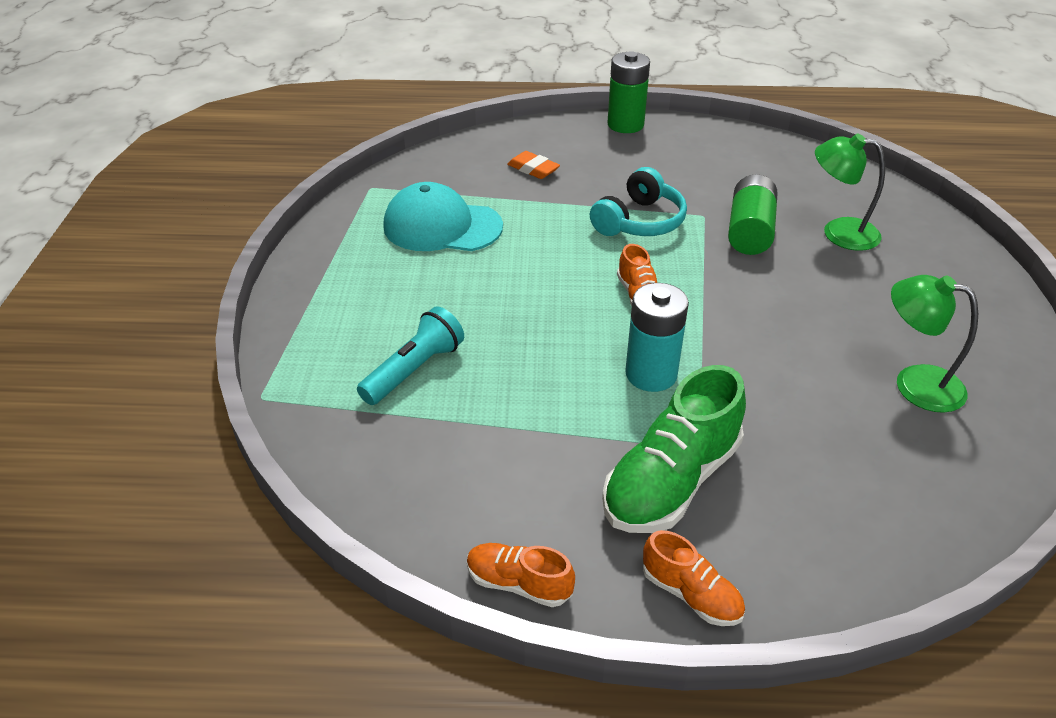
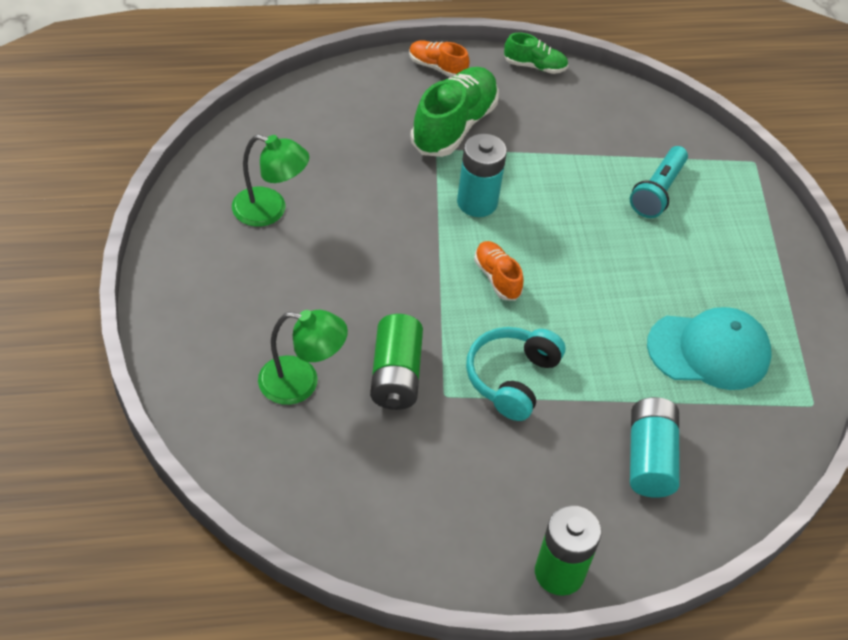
camera: 165 degrees right, 10 degrees up
orange shoe [467,543,575,607] -> green shoe [504,33,568,74]
orange eraser [507,151,560,179] -> turquoise battery [630,397,680,498]

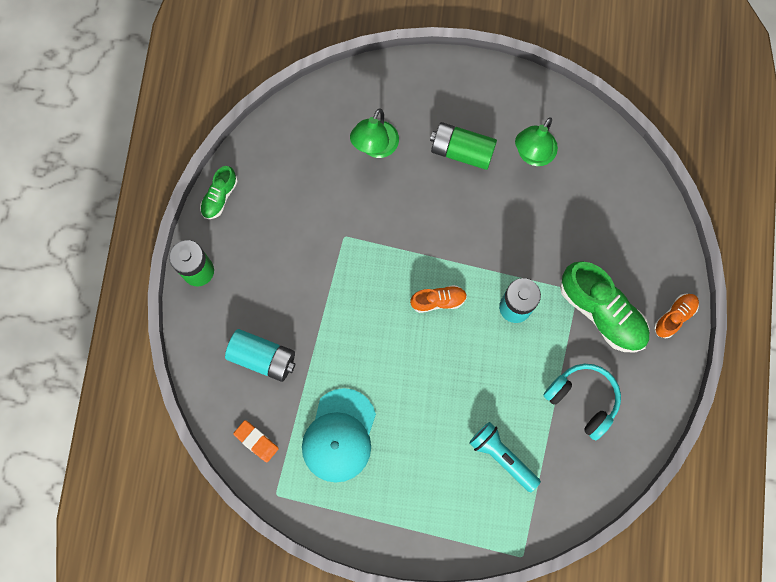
camera: 110 degrees right, 25 degrees up
green battery [370,314,423,410] -> green battery moved to [430,122,497,170]
turquoise headphones [466,327,565,421] -> turquoise headphones moved to [543,364,621,440]
green shoe [504,33,568,74] -> green shoe moved to [200,166,238,219]
none -> orange eraser [233,420,279,462]

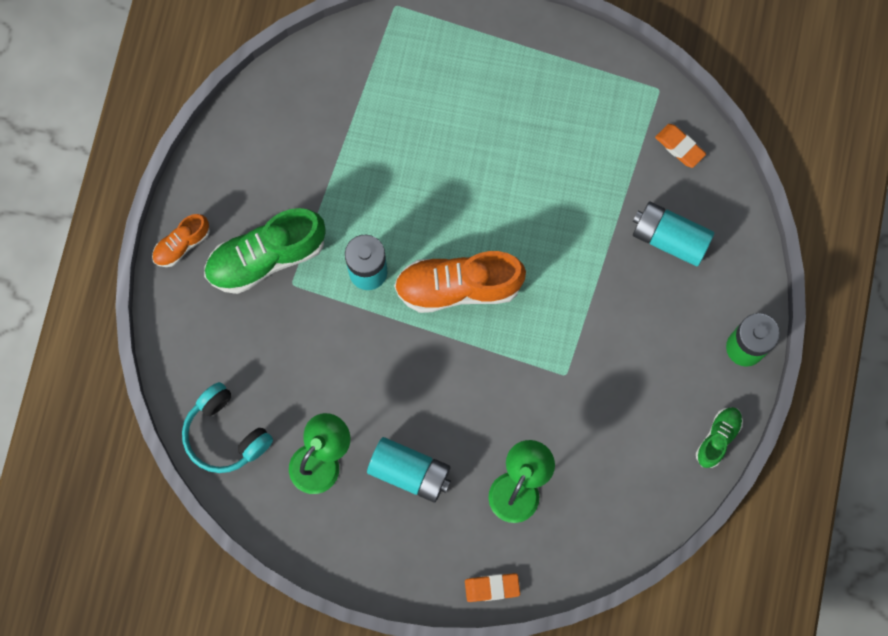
camera: 175 degrees left, 0 degrees up
turquoise cap [302,388,376,483] -> none
orange shoe [410,285,467,313] -> orange shoe [394,251,526,313], size x1.90
green battery [430,122,497,170] -> turquoise battery [367,437,451,503]
turquoise flashlight [469,422,541,492] -> none
turquoise headphones [543,364,621,440] -> turquoise headphones moved to [182,382,273,473]
green shoe [560,262,650,353] -> green shoe turned 75 degrees counterclockwise [204,208,325,294]
none -> orange eraser [465,573,520,602]

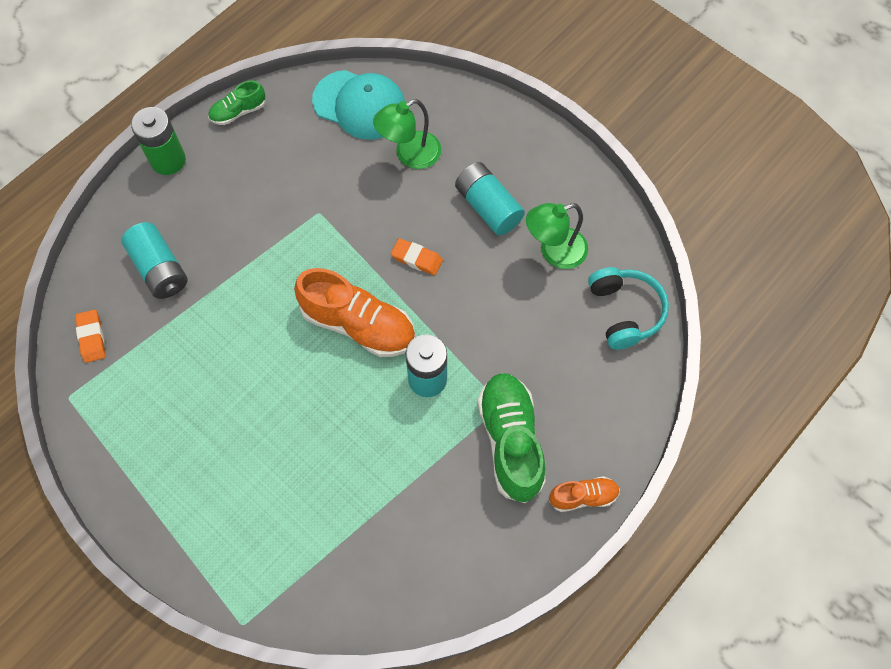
camera: 150 degrees left, 10 degrees down
green shoe [204,208,325,294] -> green shoe turned 105 degrees counterclockwise [477,373,546,503]
orange eraser [465,573,520,602] -> orange eraser moved to [391,238,443,275]
none -> turquoise cap [312,70,405,140]

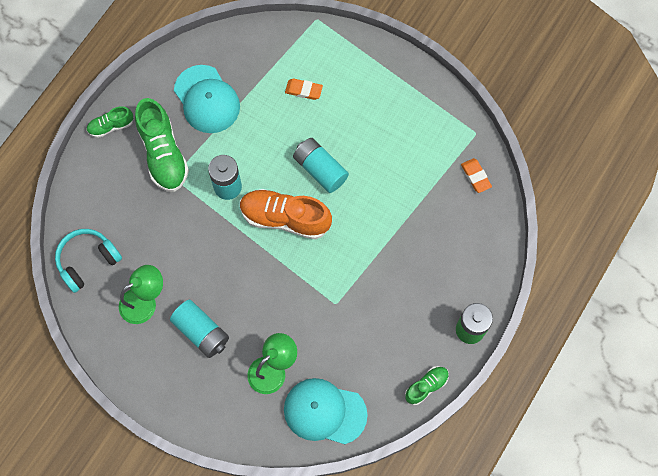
camera: 170 degrees right, 5 degrees up
turquoise battery [121,222,187,299] -> turquoise battery moved to [293,138,349,193]
orange eraser [391,238,443,275] -> orange eraser moved to [285,79,323,100]
orange shoe [549,476,620,512] -> green shoe [86,106,133,138]
turquoise headphones [588,267,669,350] -> turquoise headphones turned 75 degrees clockwise [55,229,122,293]
none -> turquoise cap [174,65,240,133]

